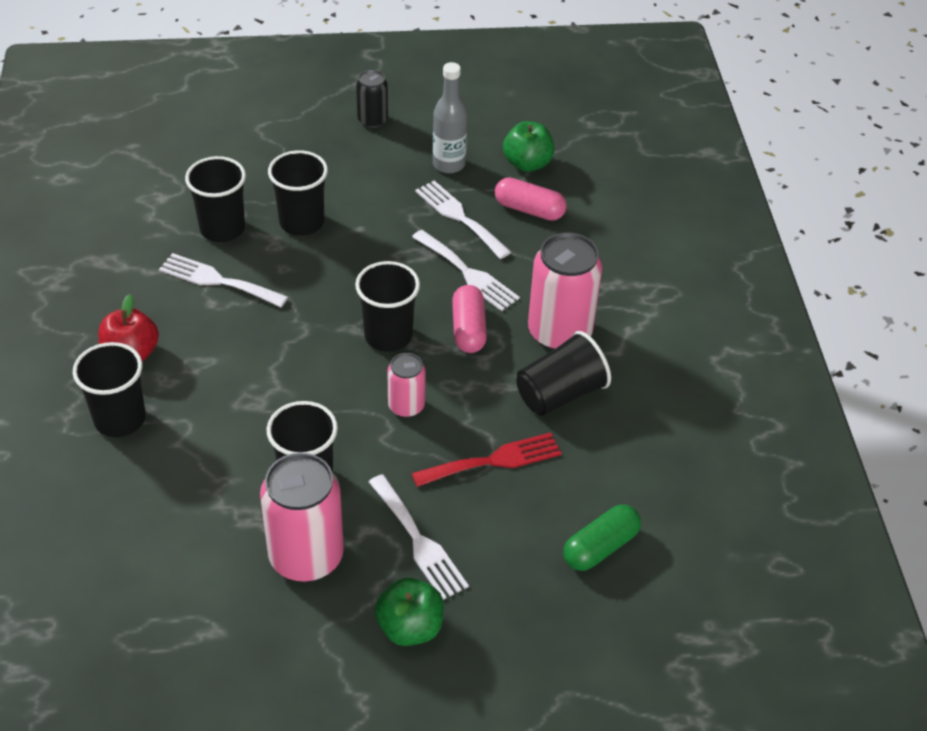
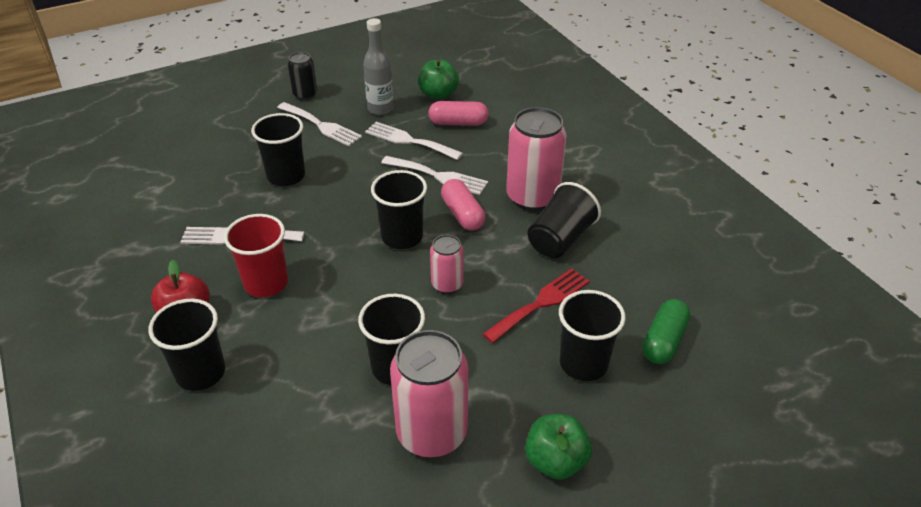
camera: 20 degrees left, 5 degrees down
black cup [185,156,246,242] -> black cup moved to [559,290,626,381]
white fork [369,474,469,600] -> white fork moved to [277,102,362,146]
none -> red cup [224,214,288,297]

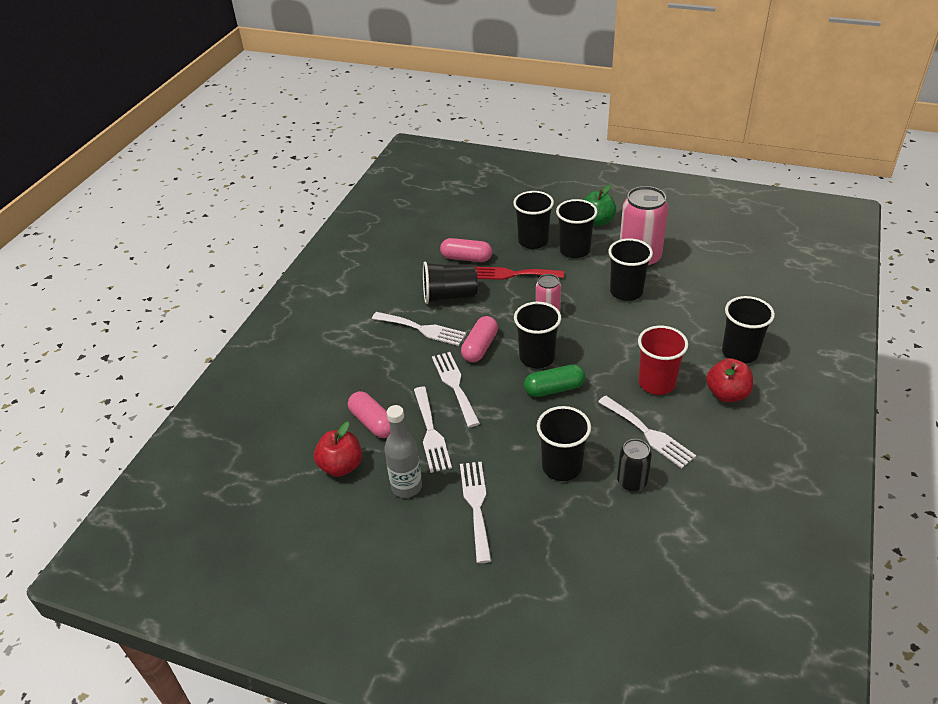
camera: 130 degrees left, 0 degrees up
black can [288,52,317,100] -> black can moved to [617,439,652,492]
green apple [418,59,459,100] -> red apple [314,422,362,477]
pink can [506,107,566,211] -> white fork [372,312,466,346]
green capsule [643,299,690,364] -> green capsule moved to [524,364,585,397]
none -> pink capsule [440,238,492,262]
none -> black cup [556,199,598,258]

